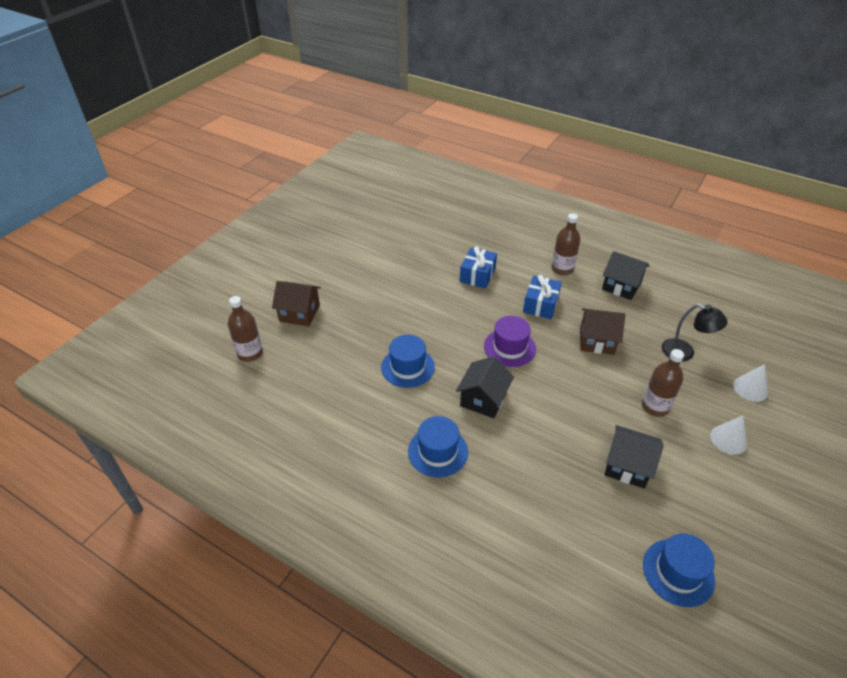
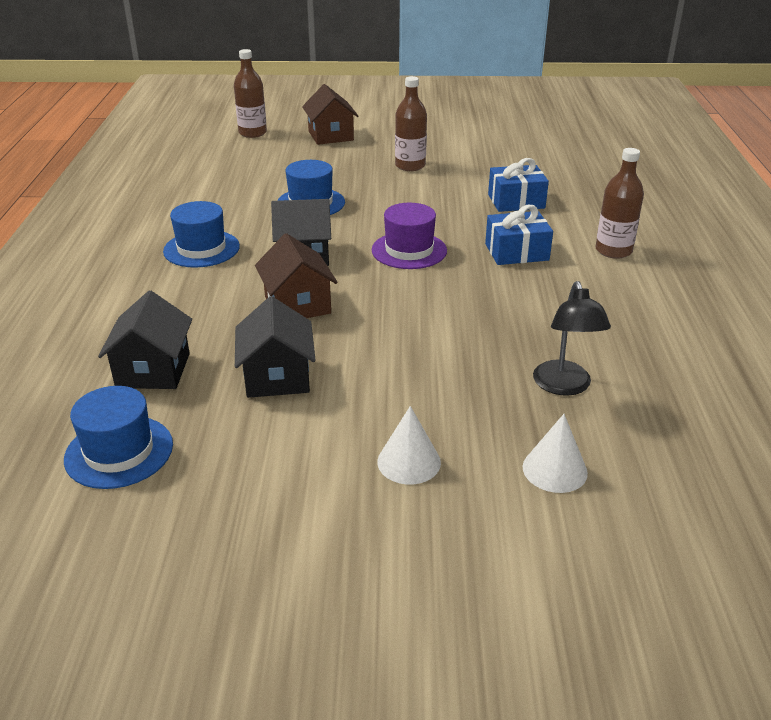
camera: 60 degrees right, 10 degrees down
brown house [580,308,625,355] -> brown house moved to [255,233,338,318]
black house [602,251,649,300] -> black house moved to [98,290,192,389]
brown bottle [642,349,684,417] -> brown bottle moved to [395,76,427,171]

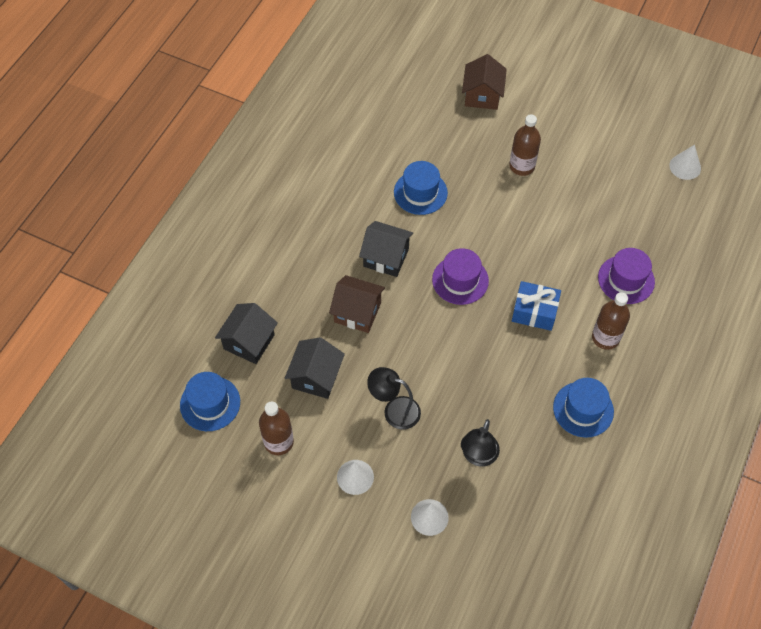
camera: 25 degrees right, 25 degrees up
blue hat [163,201,240,268] -> blue hat moved to [553,378,614,438]
brown bottle [234,49,267,138] -> brown bottle moved to [259,402,294,455]
brown house [255,233,338,318] -> brown house turned 75 degrees counterclockwise [329,275,385,333]
blue gift [488,158,549,212] -> none
none -> black lamp [367,367,421,430]
none -> purple hat [598,248,655,304]
none -> white cone [669,145,701,180]

